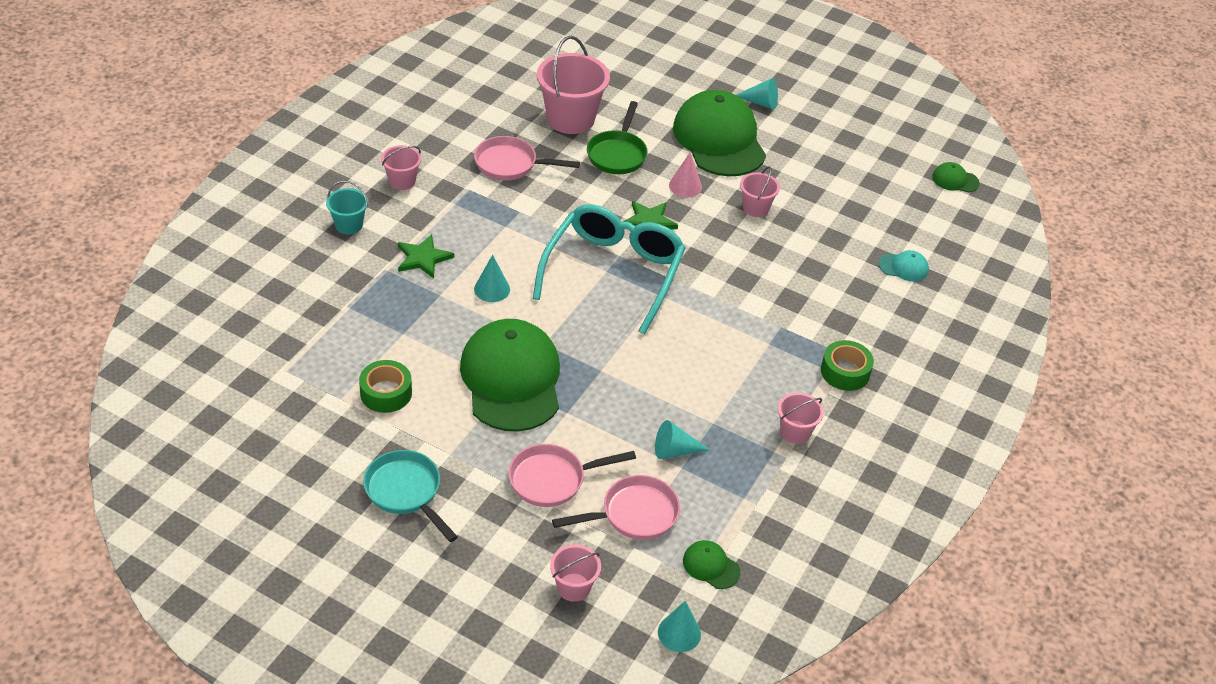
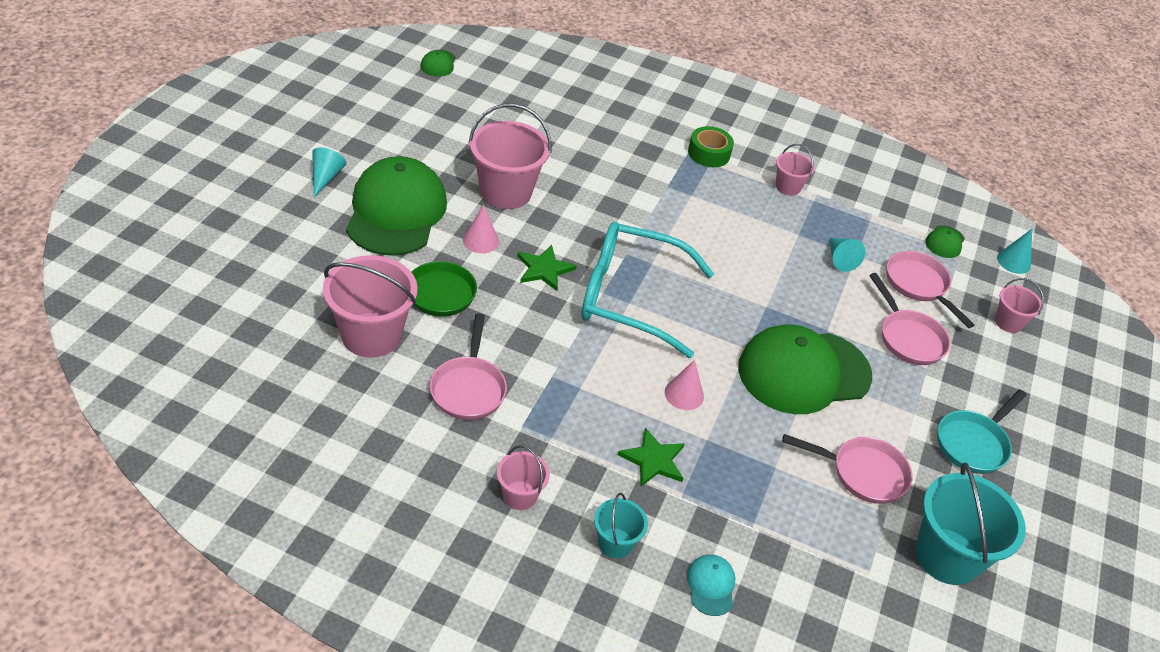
camera: 100 degrees left, 0 degrees up
green tape [359,360,412,413] -> pink pan [782,434,913,504]
turquoise cone [474,255,510,302] -> pink cone [665,360,704,410]
green cap [673,90,766,176] -> green cap turned 120 degrees clockwise [346,156,447,256]
pink bucket [740,166,780,217] -> pink bucket [469,103,552,209], size x1.91
turquoise cap [878,250,929,281] -> turquoise cap moved to [687,554,735,616]
none -> turquoise bucket [915,463,1026,585]

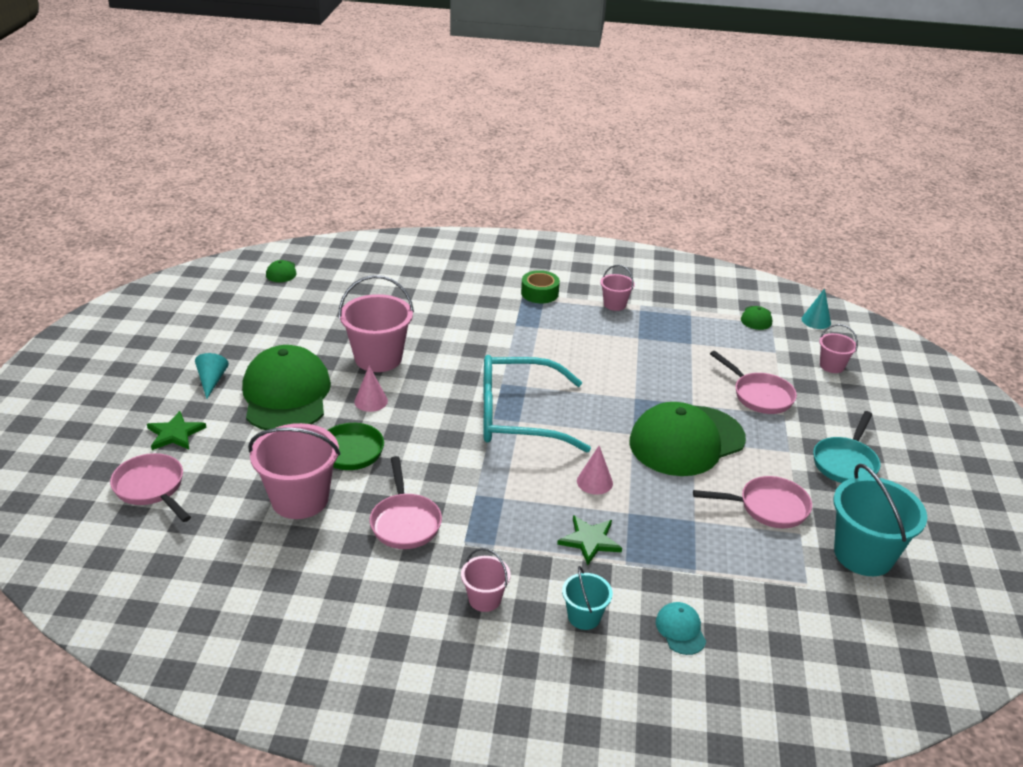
camera: 10 degrees left, 10 degrees down
green star [517,245,576,291] -> green star moved to [147,411,206,450]
turquoise cone [829,237,865,272] -> none
pink pan [886,251,975,328] -> pink pan moved to [110,453,191,522]

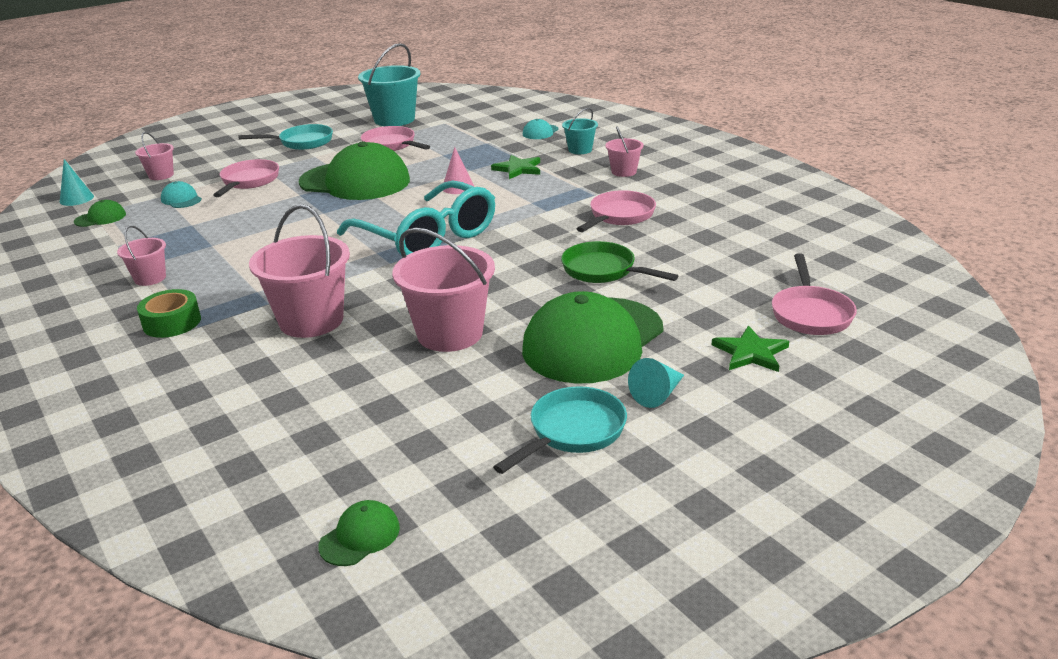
camera: 130 degrees left, 5 degrees down
pink bucket [248,423,340,519] -> pink bucket moved to [249,204,350,338]
pink cone [354,366,388,412] -> none
none -> turquoise cap [161,181,202,208]
none -> turquoise pan [493,386,627,474]

